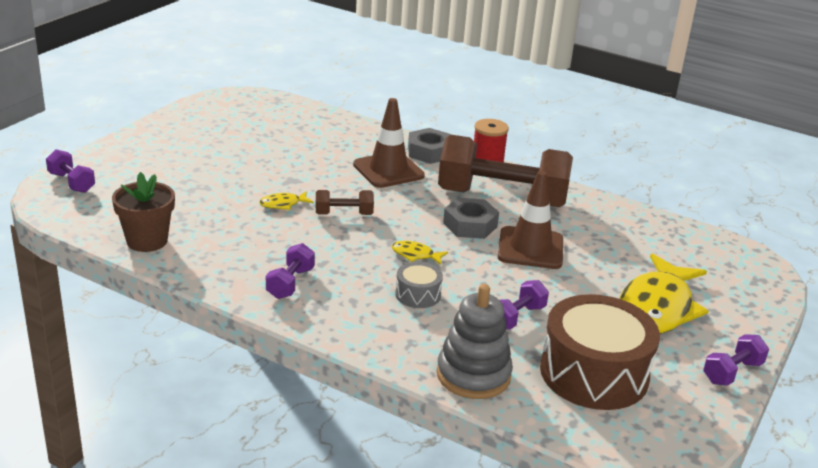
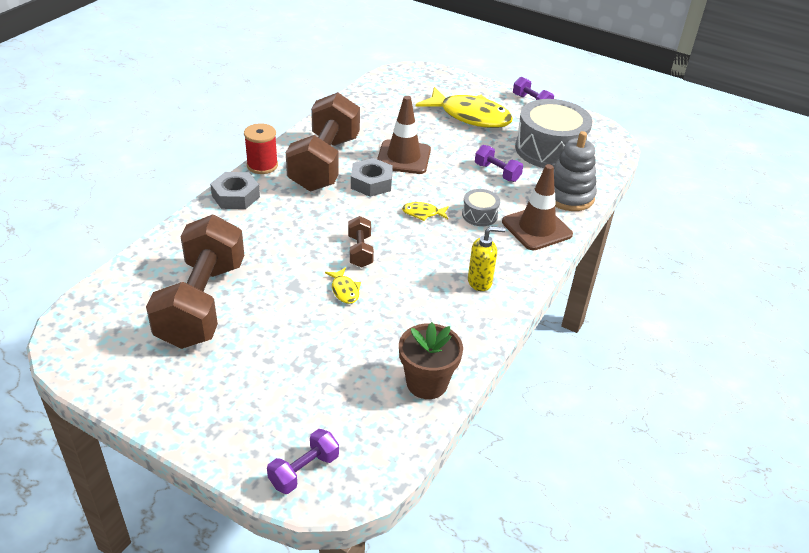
camera: 90 degrees left, 10 degrees up
purple dumbbell [266,243,315,299] -> yellow soap dispenser [468,226,505,291]
brown traffic cone [353,98,425,188] -> brown traffic cone moved to [502,164,573,250]
yellow fish [392,241,448,265] -> yellow fish turned 75 degrees clockwise [402,202,449,221]
brown drum [540,294,660,410] -> grey drum [515,99,592,168]
none -> brown dumbbell [146,215,244,349]

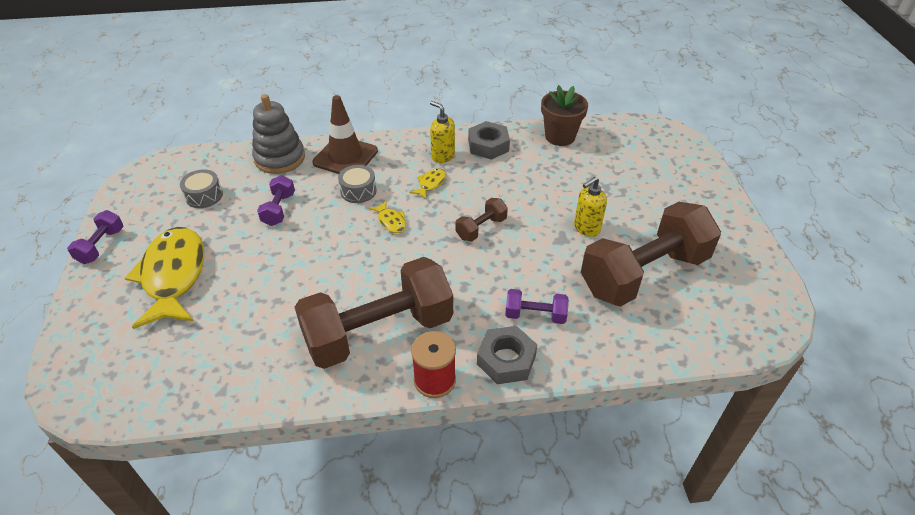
camera: 125 degrees left, 5 degrees up
purple dumbbell [267,429,339,494] -> purple dumbbell moved to [505,289,569,324]
yellow fish [325,267,361,304] -> yellow fish moved to [410,168,446,199]
grey nut [351,158,393,197] -> grey nut moved to [468,121,510,160]
brown traffic cone [377,96,431,174] -> none
grey drum [515,99,592,168] -> grey drum [180,169,223,208], size x0.46
none -> yellow soap dispenser [574,177,607,237]

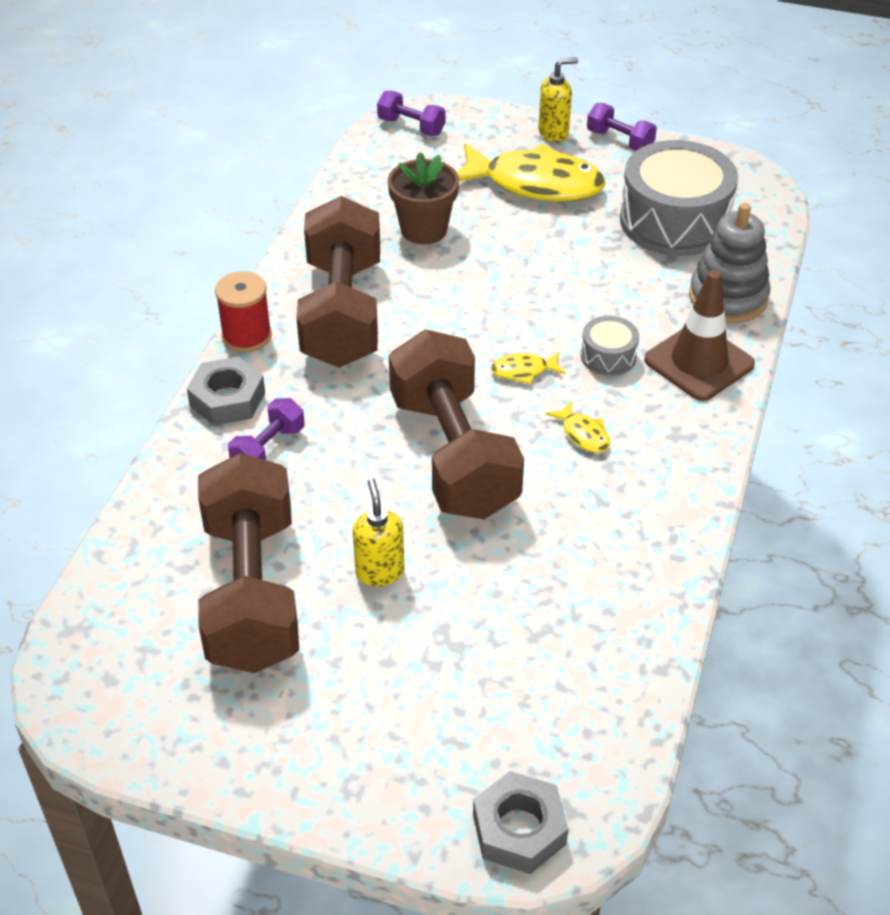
camera: 115 degrees right, 0 degrees up
grey drum [180,169,223,208] -> grey drum [620,140,738,256], size x2.17
purple dumbbell [257,175,295,226] -> purple dumbbell moved to [377,91,445,136]
yellow soap dispenser [430,101,455,163] -> yellow soap dispenser moved to [538,57,578,142]
brown dumbbell [456,198,508,242] -> brown dumbbell [389,330,524,519], size x2.31
grey nut [468,121,510,160] -> grey nut moved to [473,771,568,874]
brown flower pot [541,85,588,146] -> brown flower pot moved to [388,152,459,244]

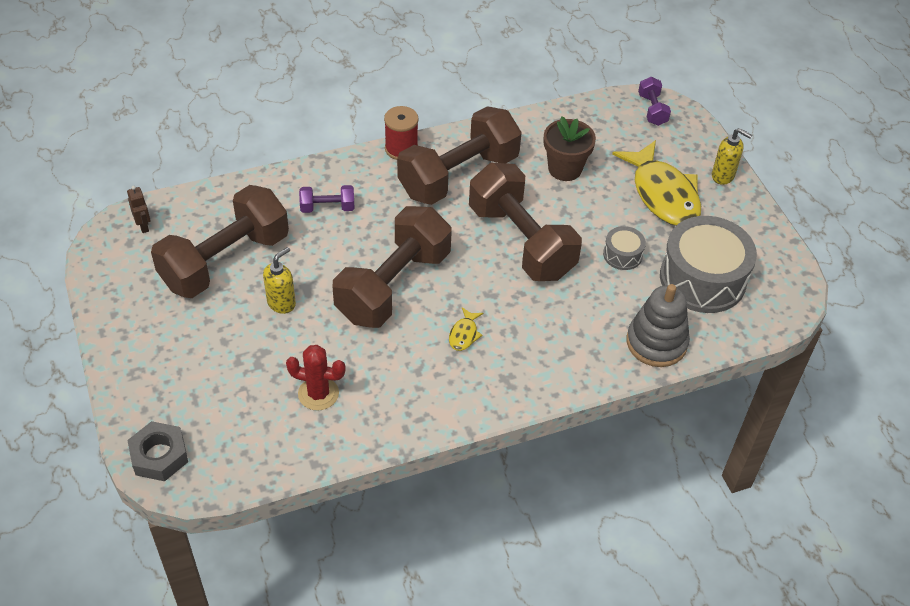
camera: 50 degrees right, 5 degrees up
grey nut [187,357,265,425] -> none
yellow fish [491,352,565,384] -> none
grey drum [581,316,639,376] -> grey drum moved to [603,226,646,270]
purple dumbbell [587,103,657,151] -> none
brown traffic cone [644,270,755,401] -> none
none -> brown robot [127,186,150,233]
none -> red cactus [286,345,346,411]
none -> brown dumbbell [469,163,582,281]

